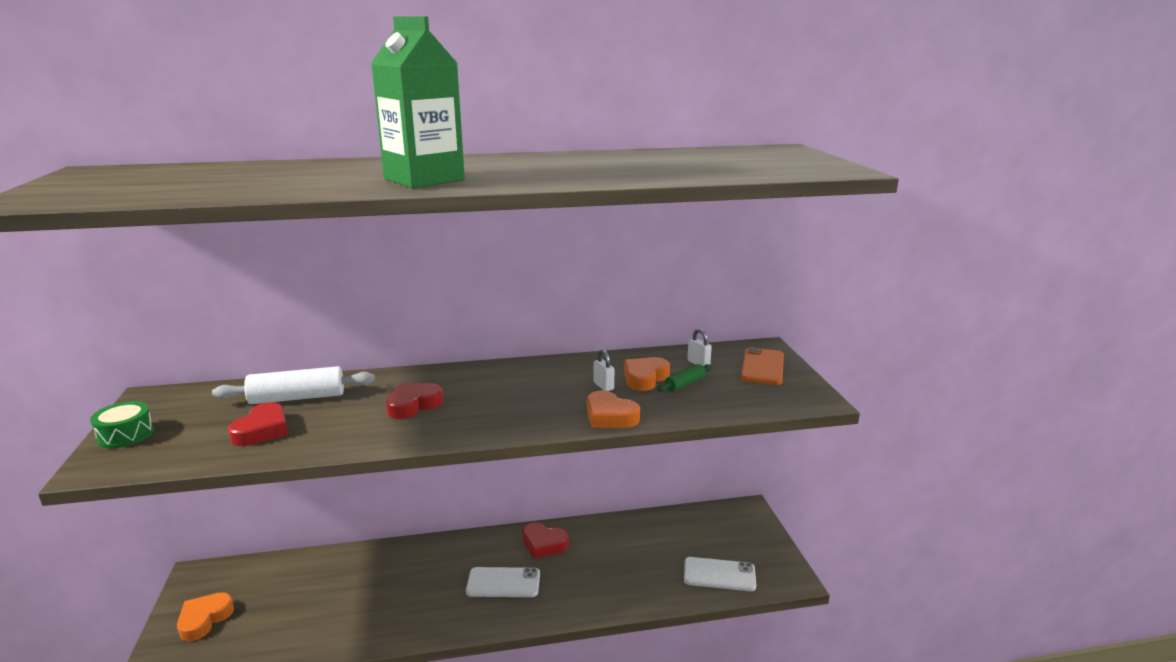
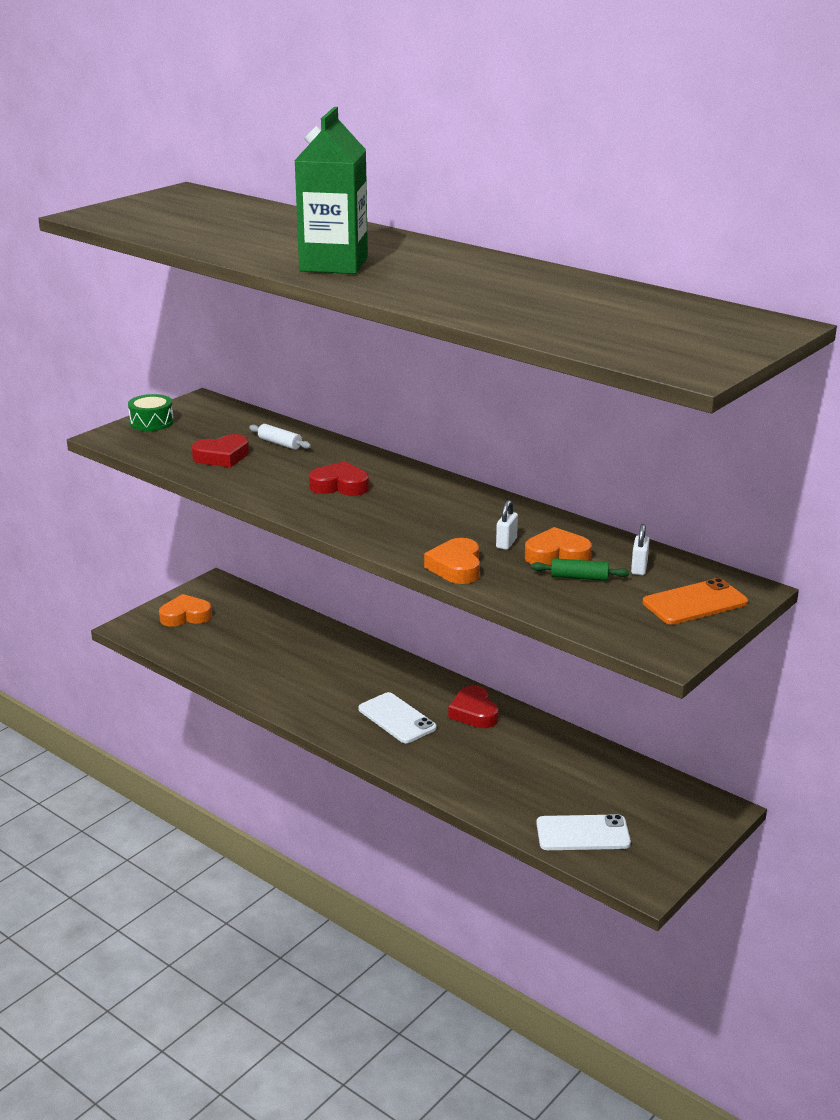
camera: 50 degrees right, 5 degrees up
white rolling pin [212,366,375,404] -> white rolling pin [249,424,311,449], size x0.53
white phone [684,557,756,591] -> white phone turned 60 degrees counterclockwise [536,814,631,850]

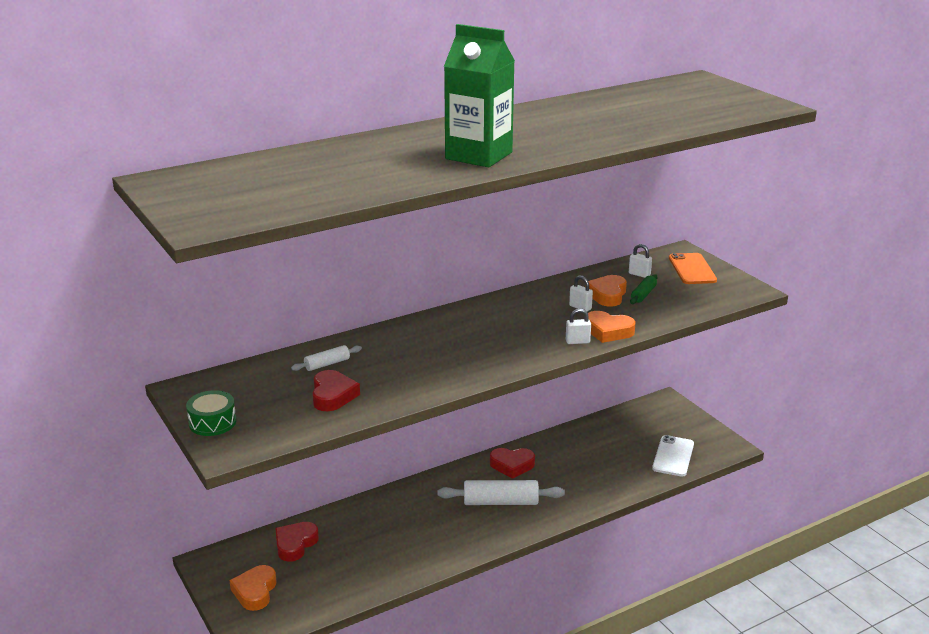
camera: 70 degrees left, 0 degrees up
red heart [309,461,369,496] -> red heart moved to [275,522,319,562]
white phone [358,692,437,743] -> white rolling pin [437,480,565,505]
none -> white padlock [566,308,591,344]

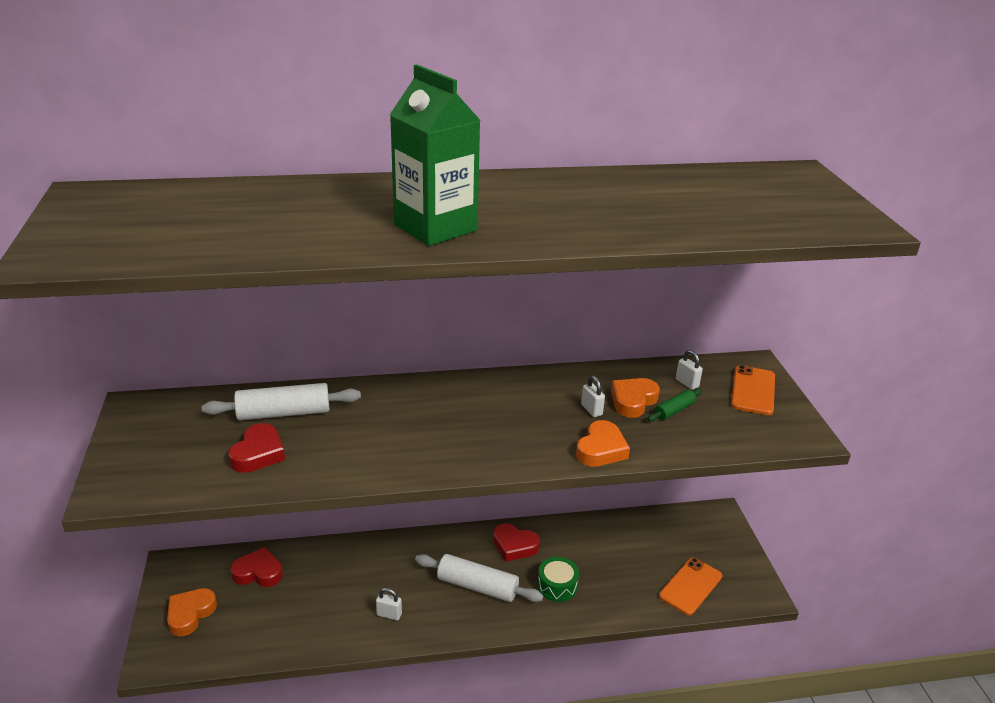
camera: 20 degrees right, 5 degrees up
green drum [186,390,236,436] -> green drum moved to [537,557,579,602]
red heart [275,522,319,562] -> red heart turned 45 degrees clockwise [230,547,283,587]
white rolling pin [291,345,362,371] -> white rolling pin [202,383,361,420], size x1.87
white padlock [566,308,591,344] -> white padlock moved to [376,588,402,620]
orange heart [588,311,636,343] -> orange heart turned 105 degrees counterclockwise [576,420,630,467]
white phone [652,435,694,476] -> orange phone [659,558,722,615]

